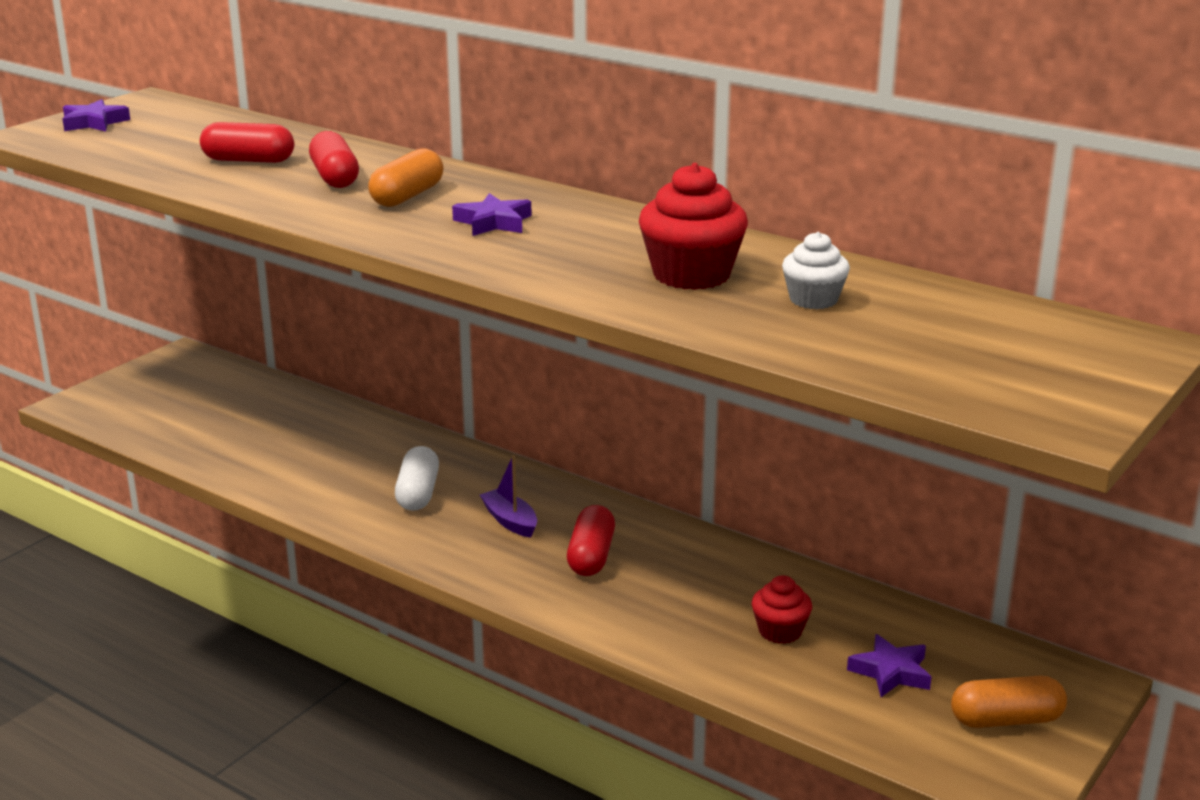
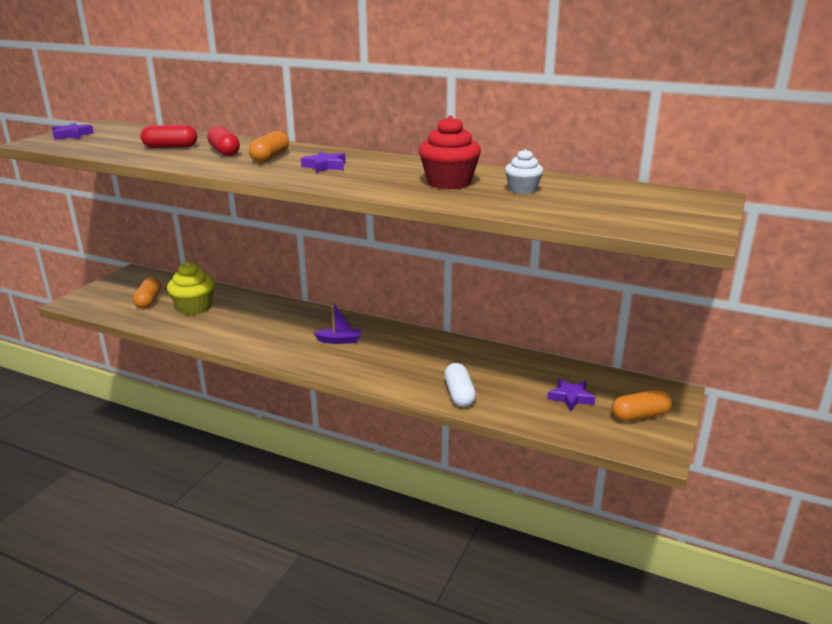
camera: 10 degrees left, 0 degrees up
white capsule [395,446,439,511] -> white capsule moved to [444,363,476,407]
purple boat [480,455,537,538] -> purple boat turned 135 degrees clockwise [314,301,361,344]
red capsule [567,505,615,576] -> none
red cupcake [752,575,812,644] -> none
none -> orange capsule [133,277,161,308]
none -> yellow cupcake [167,262,215,315]

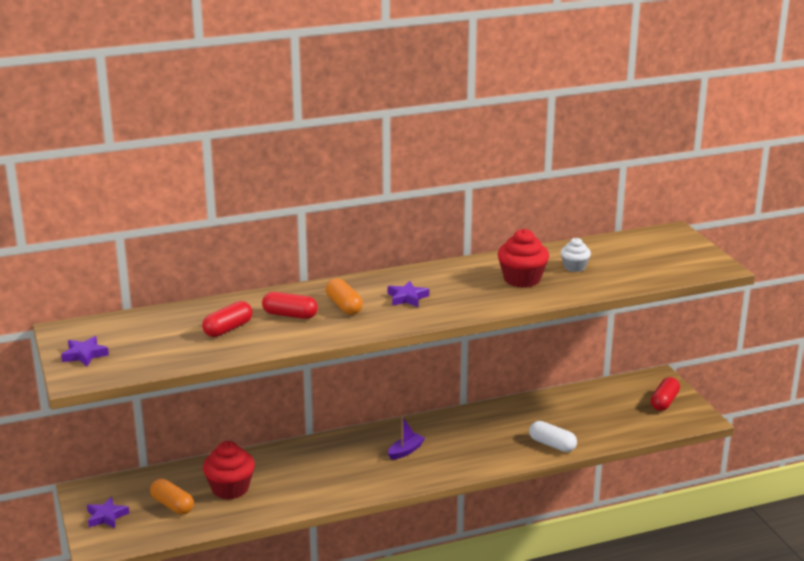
camera: 45 degrees left, 0 degrees up
yellow cupcake [167,262,215,315] -> red cupcake [203,441,255,500]
purple star [547,378,596,411] -> purple star moved to [87,497,129,528]
orange capsule [612,390,672,422] -> red capsule [651,377,680,411]

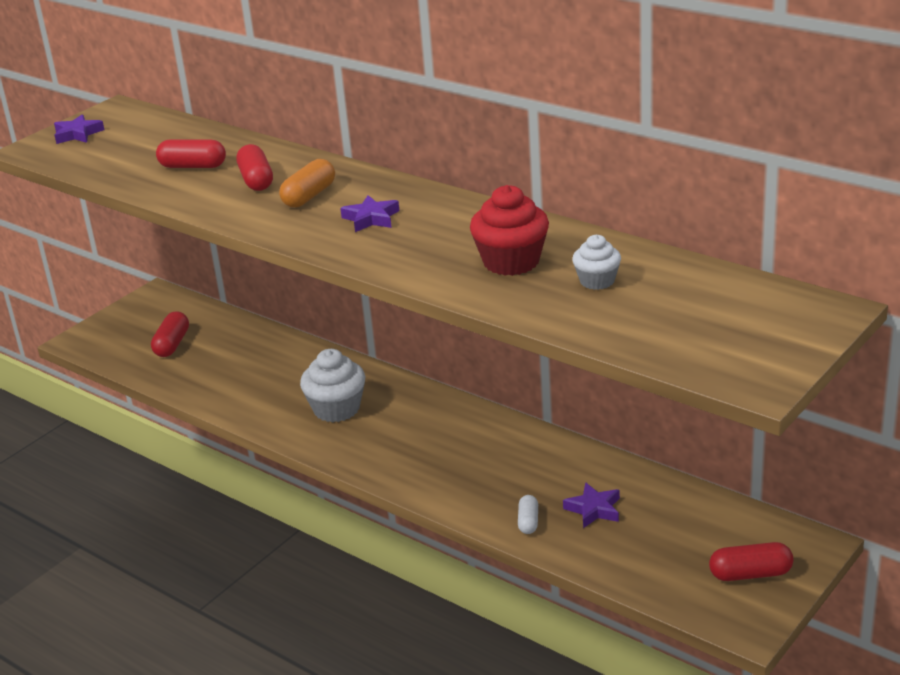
camera: 60 degrees right, 5 degrees up
purple star [87,497,129,528] -> purple star moved to [563,482,620,528]
orange capsule [150,479,194,515] -> red capsule [151,311,189,357]
red cupcake [203,441,255,500] -> none
purple boat [388,416,425,460] -> none
white capsule [529,421,577,452] -> white capsule [518,495,538,534], size x0.64
none -> white cupcake [300,349,366,422]

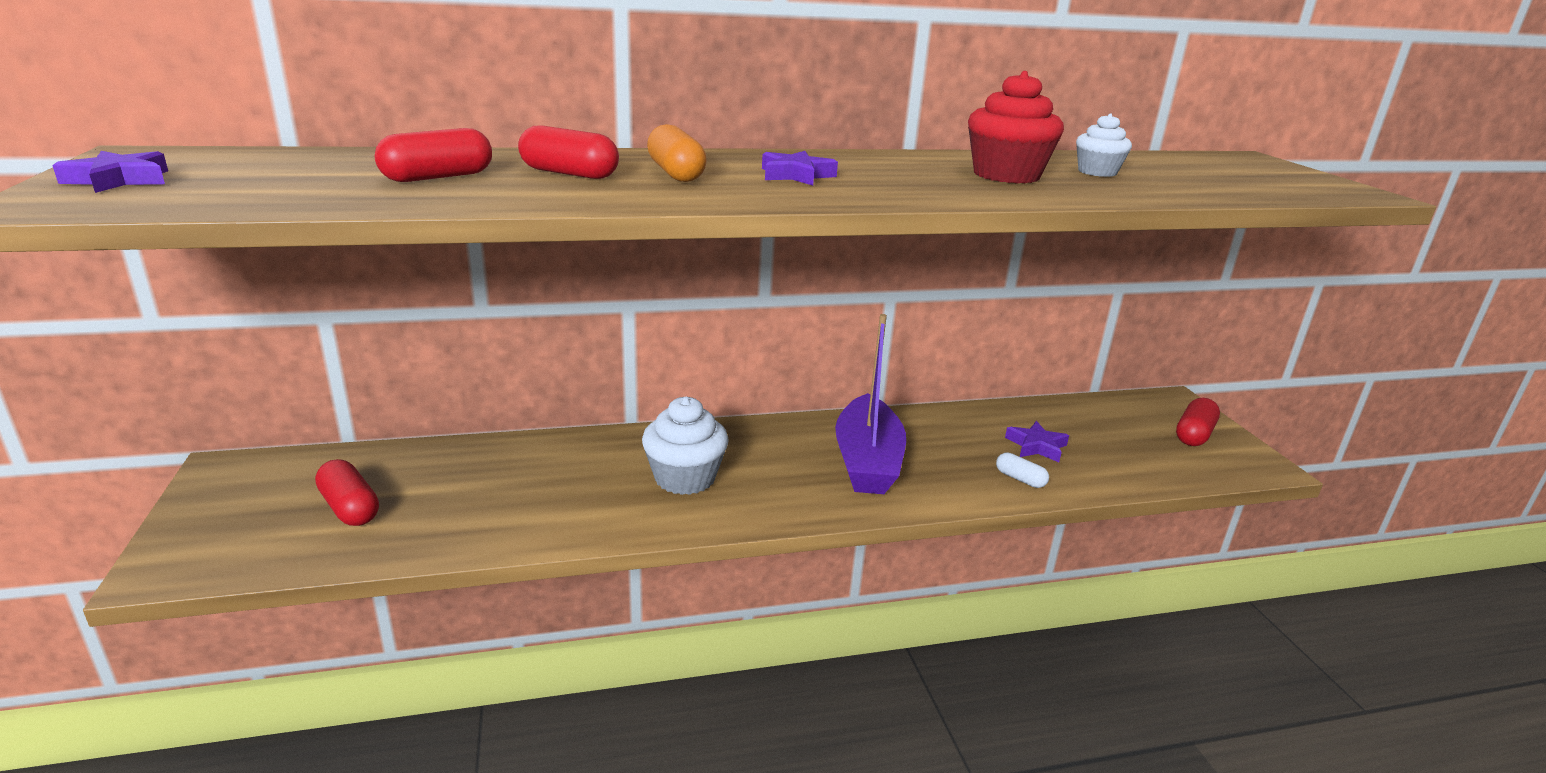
camera: 55 degrees left, 5 degrees down
none -> purple boat [835,314,906,494]

